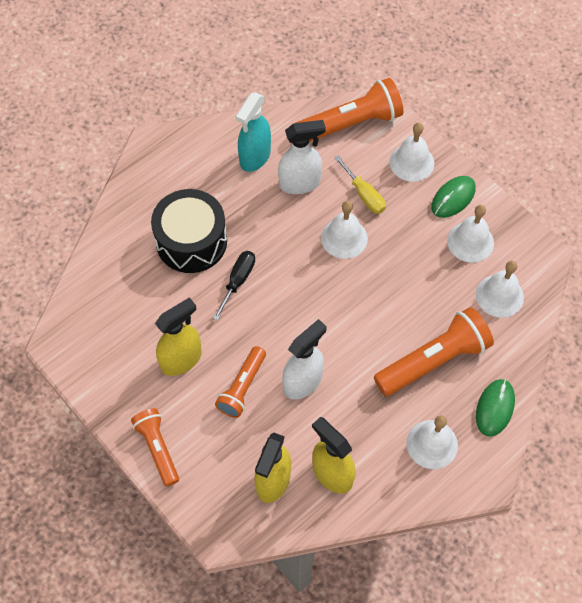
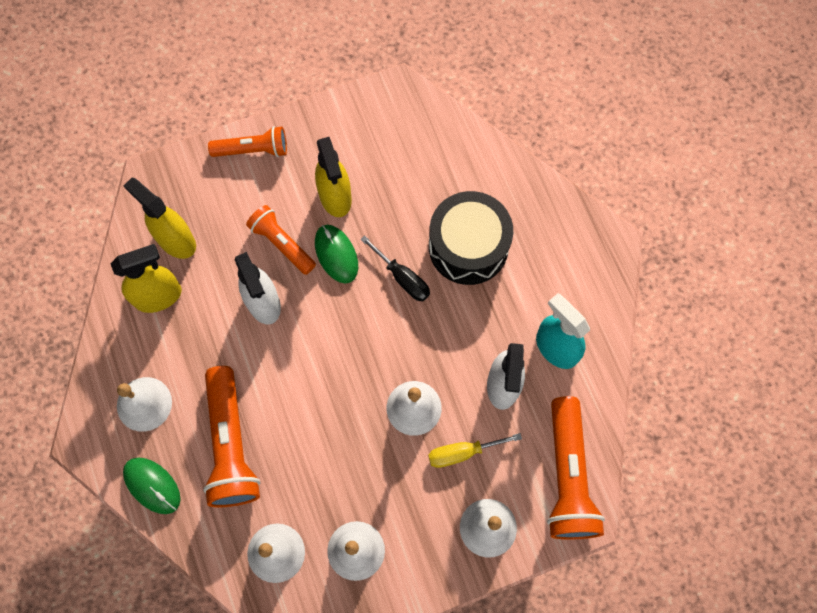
camera: 110 degrees right, 10 degrees up
green mouse [431,176,476,218] -> green mouse moved to [315,225,358,283]

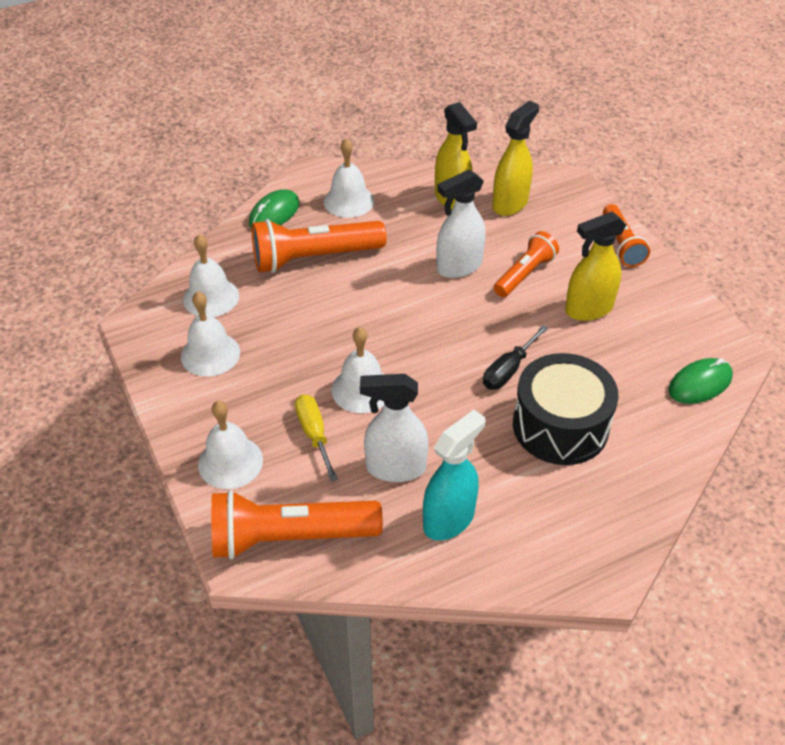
camera: 85 degrees right, 25 degrees down
green mouse [315,225,358,283] -> green mouse moved to [668,358,733,404]

